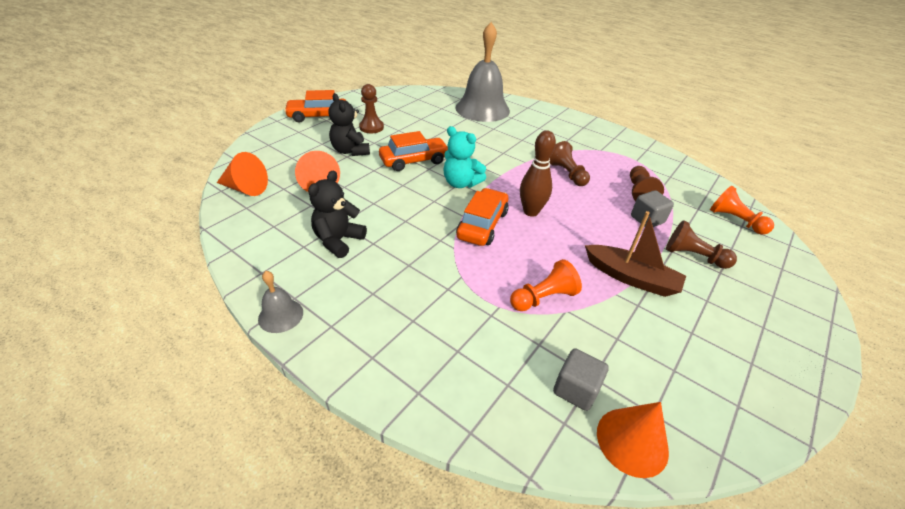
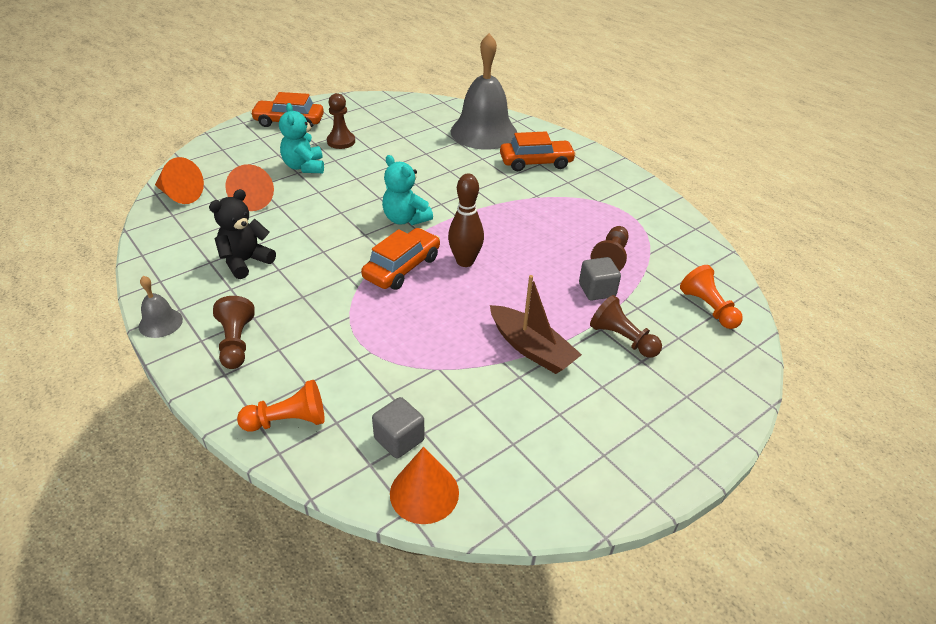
camera: 15 degrees right, 0 degrees up
black teddy bear [328,93,370,156] -> turquoise teddy bear [279,103,324,173]
orange car [379,131,448,171] -> orange car moved to [500,132,576,171]
orange pawn [510,259,582,311] -> orange pawn moved to [237,380,325,432]
brown pawn [549,141,590,186] -> brown pawn moved to [213,296,255,369]

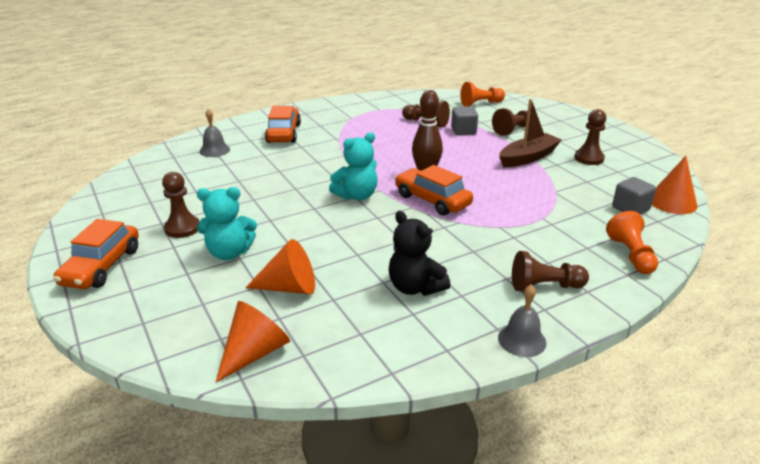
camera: 80 degrees left, 10 degrees down
grey bell [450,33,517,150] -> grey bell [200,109,230,157], size x0.43
none -> brown pawn [574,109,606,165]

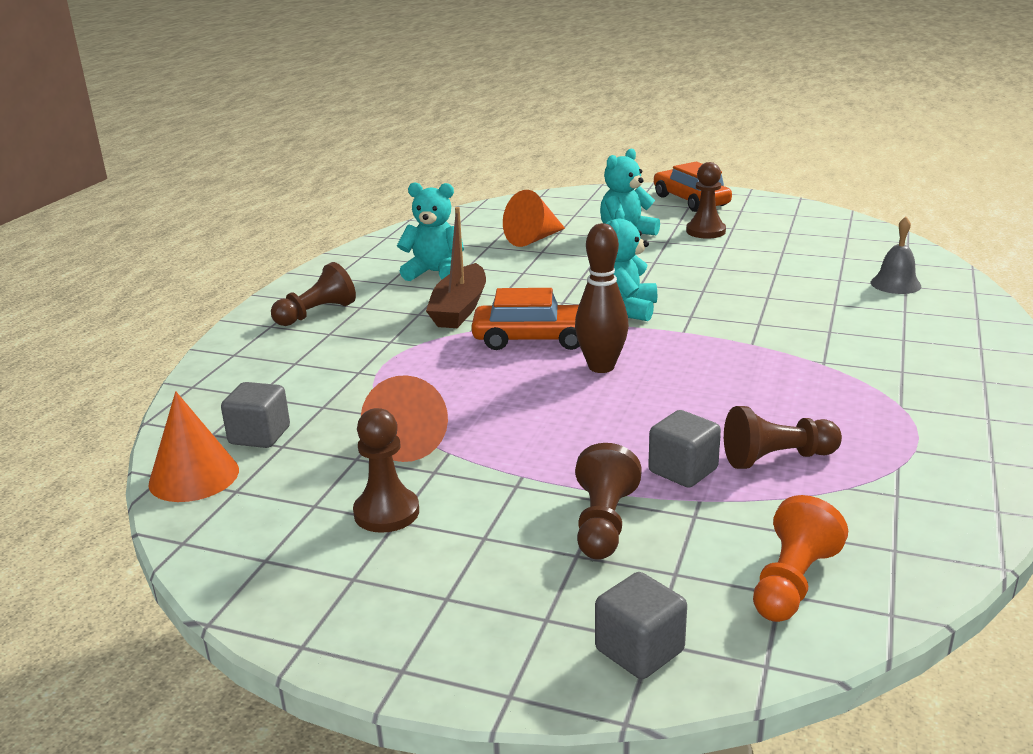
camera: 140 degrees right, 5 degrees down
orange cone [216,301,290,382] -> orange cone moved to [361,375,448,462]
orange car [265,106,301,143] -> none
black teddy bear [389,211,451,296] -> turquoise teddy bear [397,182,464,281]
grey bell [498,285,546,357] -> none
brown boat [499,99,562,167] -> brown boat moved to [426,207,486,328]
orange pawn [606,211,658,274] -> none
none -> grey cube [595,572,687,679]

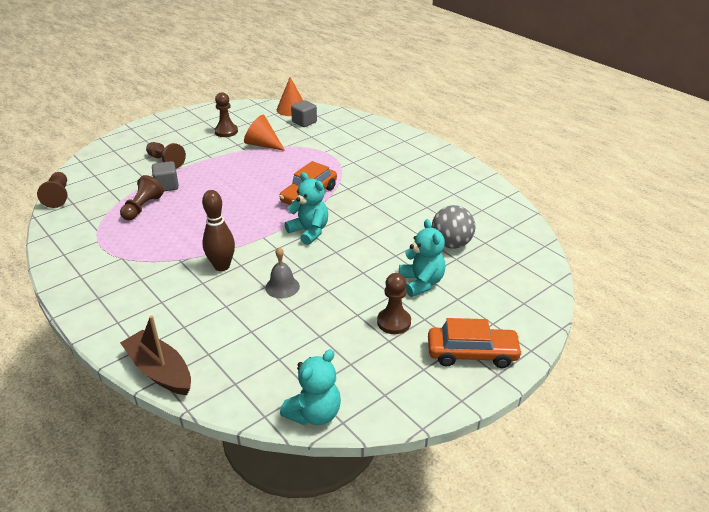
camera: 120 degrees right, 10 degrees up
brown pawn [271,262,356,326] -> brown pawn moved to [37,172,67,208]
turquoise teddy bear [397,182,464,281] -> turquoise teddy bear moved to [280,349,341,425]
brown boat [426,207,486,328] -> brown boat moved to [120,315,191,395]
orange cone [503,190,565,247] -> grey ball [432,205,476,249]
brown bowling pin [575,223,629,373] -> brown bowling pin moved to [202,190,235,271]
grey cube [595,572,687,679] -> none
orange pawn [753,495,848,622] -> none
grey bell [871,217,921,294] -> grey bell moved to [265,247,300,298]

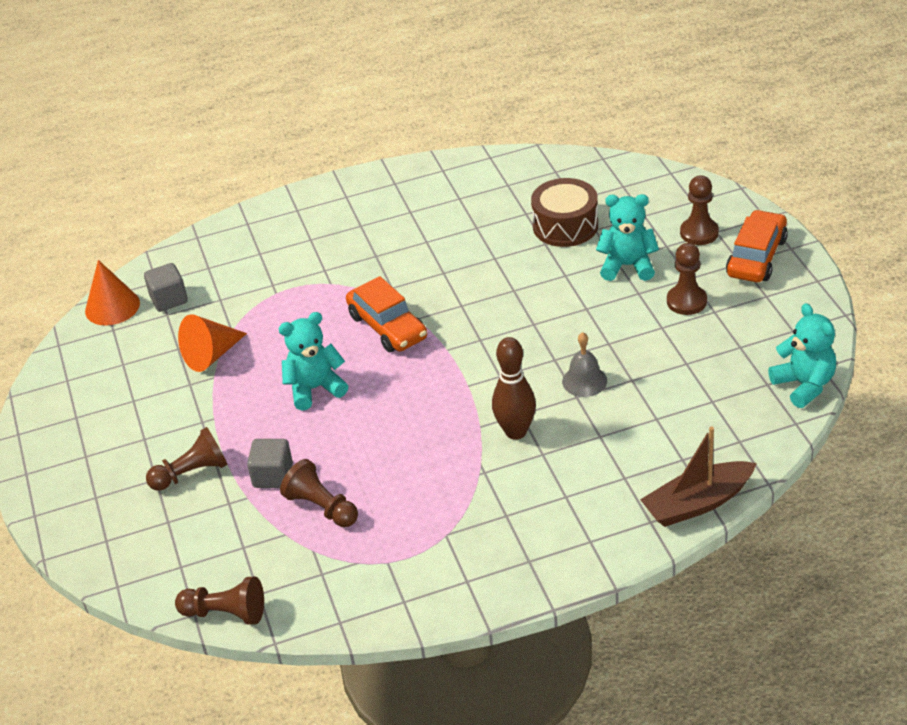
camera: 65 degrees left, 5 degrees up
brown pawn [214,92,238,137] -> brown pawn moved to [680,175,719,245]
turquoise teddy bear [284,172,328,245] -> turquoise teddy bear moved to [278,312,348,410]
grey ball [432,205,476,249] -> brown drum [531,178,598,247]

